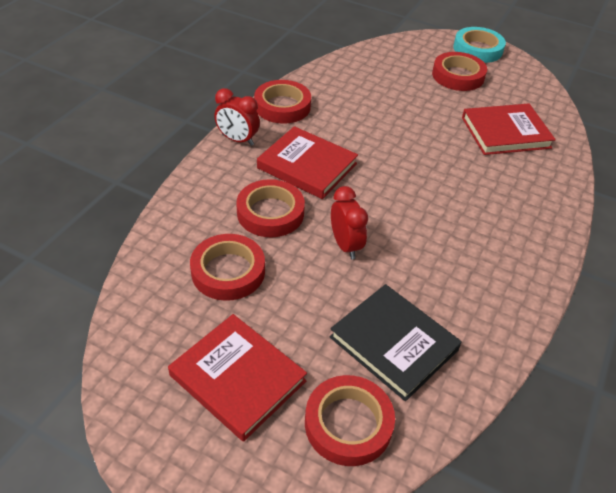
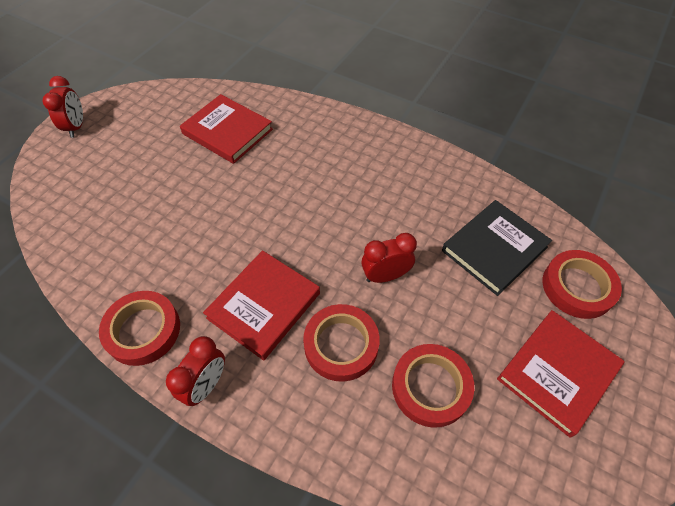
camera: 85 degrees left, 10 degrees up
red tape [432,52,487,91] -> none
turquoise tape [453,27,506,63] -> red clock [42,76,83,138]
red book [462,104,556,155] -> red book turned 45 degrees counterclockwise [180,94,273,164]

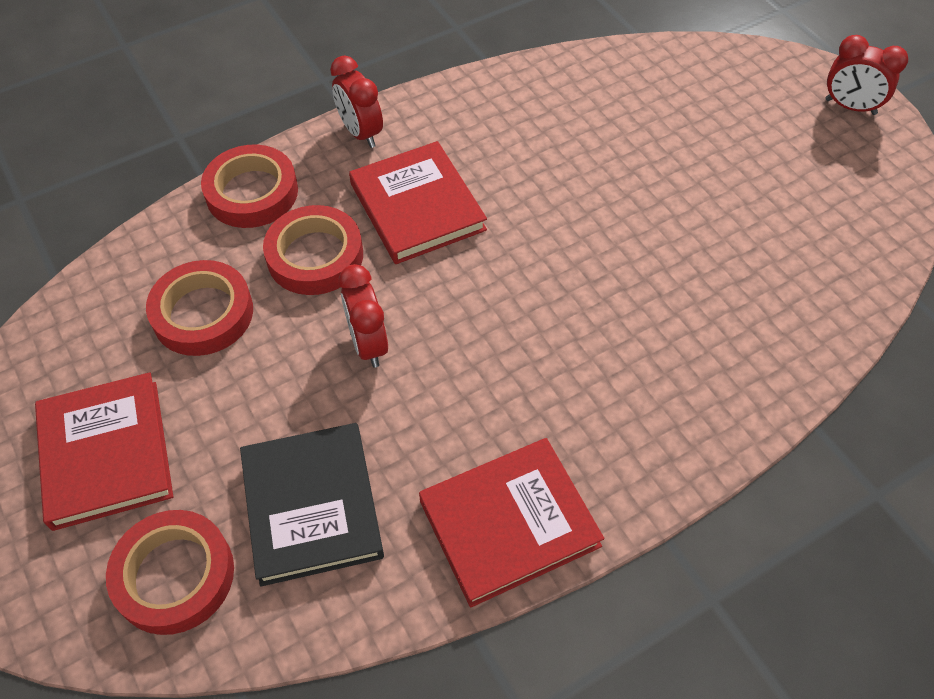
camera: 120 degrees right, 0 degrees up
red tape [99,291,180,366] -> red tape moved to [201,145,298,228]
red book [180,94,273,164] -> red book moved to [419,438,604,608]
red clock [362,233,417,283] -> red clock turned 150 degrees clockwise [339,264,388,368]

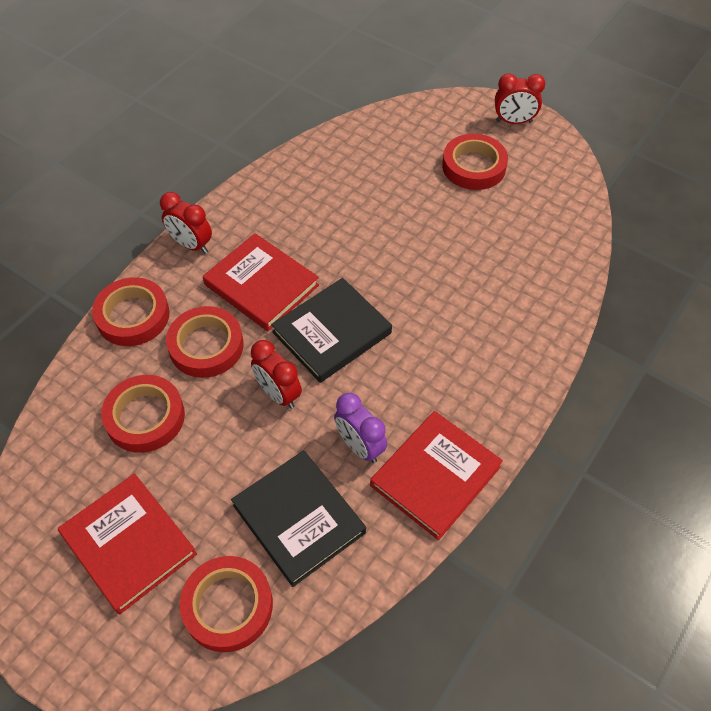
camera: 25 degrees left, 0 degrees up
none -> black book [271,278,392,383]
none -> purple clock [334,393,387,463]
none -> red tape [442,134,508,190]

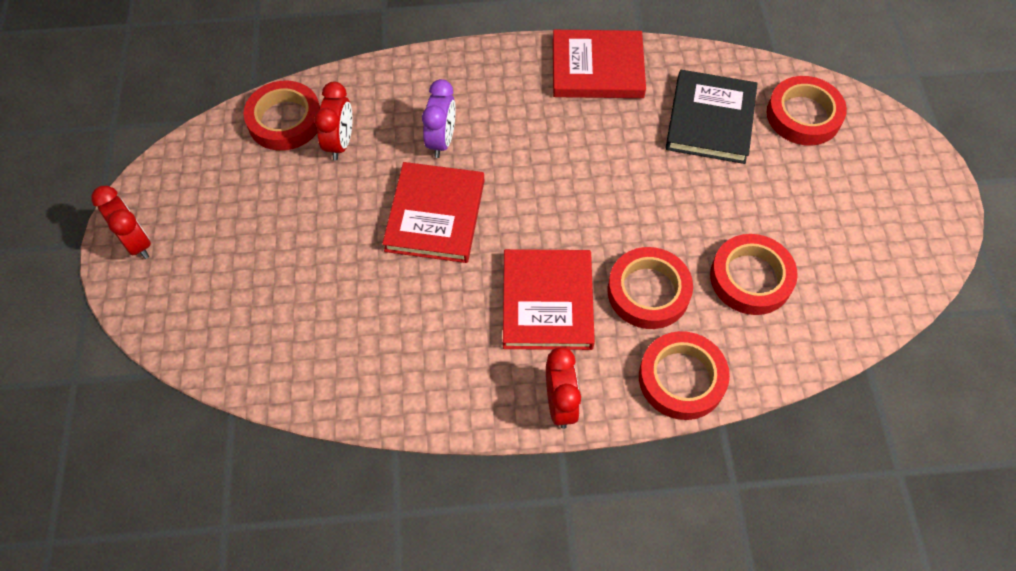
camera: 130 degrees left, 5 degrees up
red book [58,473,197,614] -> red book moved to [382,162,484,263]
red clock [251,340,302,409] -> red clock moved to [314,82,353,160]
black book [271,278,392,383] -> none
purple clock [334,393,387,463] -> purple clock moved to [422,79,456,158]
red tape [442,134,508,190] -> red tape moved to [243,81,320,151]

